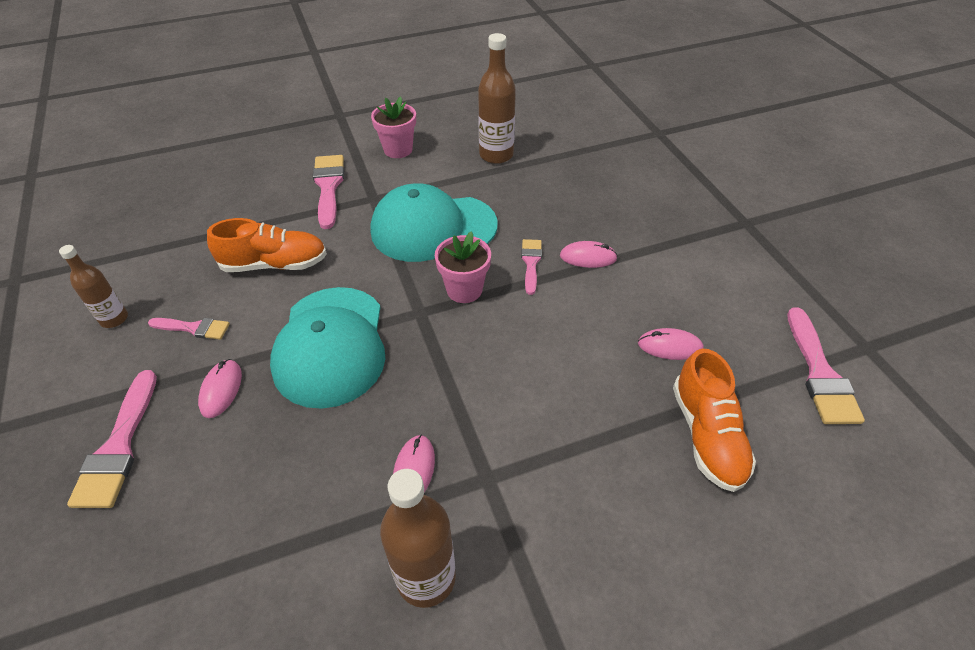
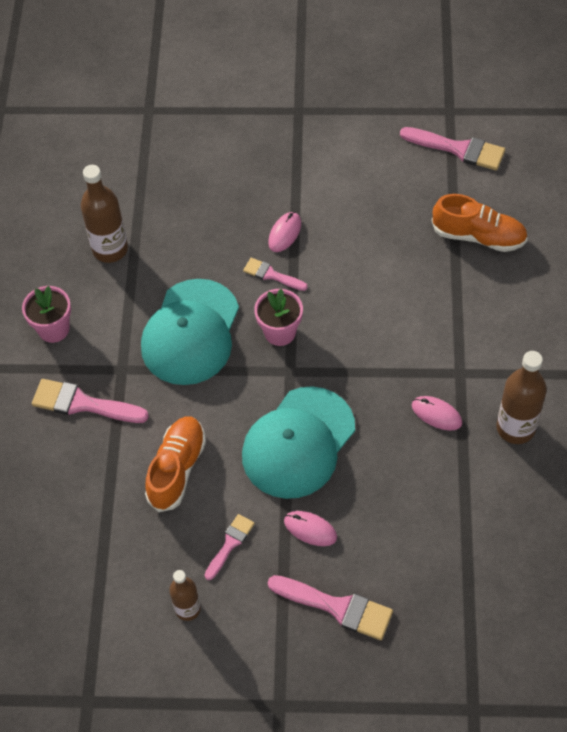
camera: 65 degrees left, 10 degrees up
turquoise cap [270,287,385,409] -> turquoise cap turned 105 degrees clockwise [242,386,355,499]
pink mouse [638,328,704,360] -> none

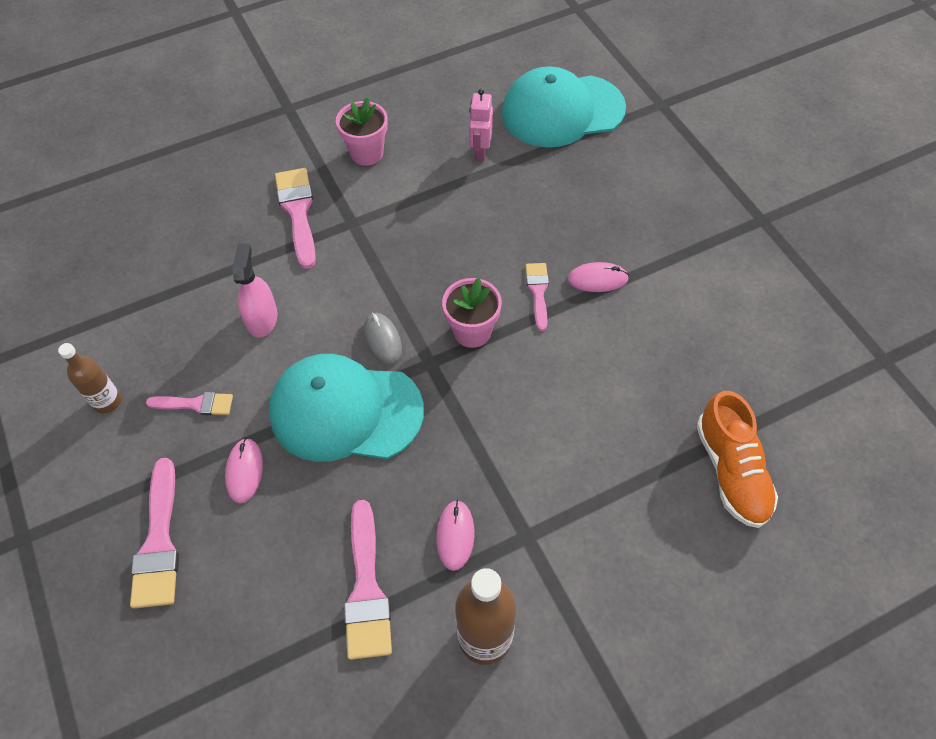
camera: 60 degrees right, 0 degrees up
brown bottle [81,165,128,263] -> pink robot [469,89,493,161]
turquoise cap [141,279,239,385] -> turquoise cap moved to [502,66,626,147]
orange shoe [145,416,206,512] -> pink spray bottle [233,243,277,338]
pink brush [400,127,505,170] -> pink brush moved to [344,500,392,660]
none -> grey mouse [364,312,402,365]

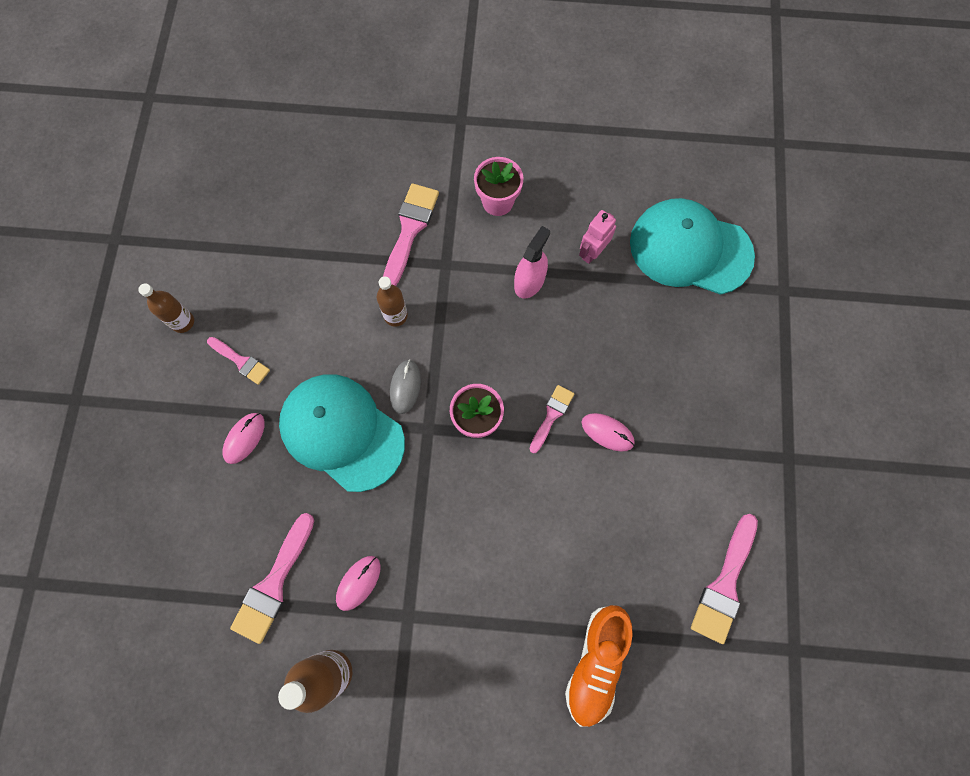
camera: 30 degrees right, 15 degrees up
pink brush [130,458,179,608] -> pink brush moved to [691,514,758,644]
pink spray bottle [233,243,277,338] -> pink spray bottle moved to [514,226,550,299]
none -> brown bottle [377,277,408,327]

